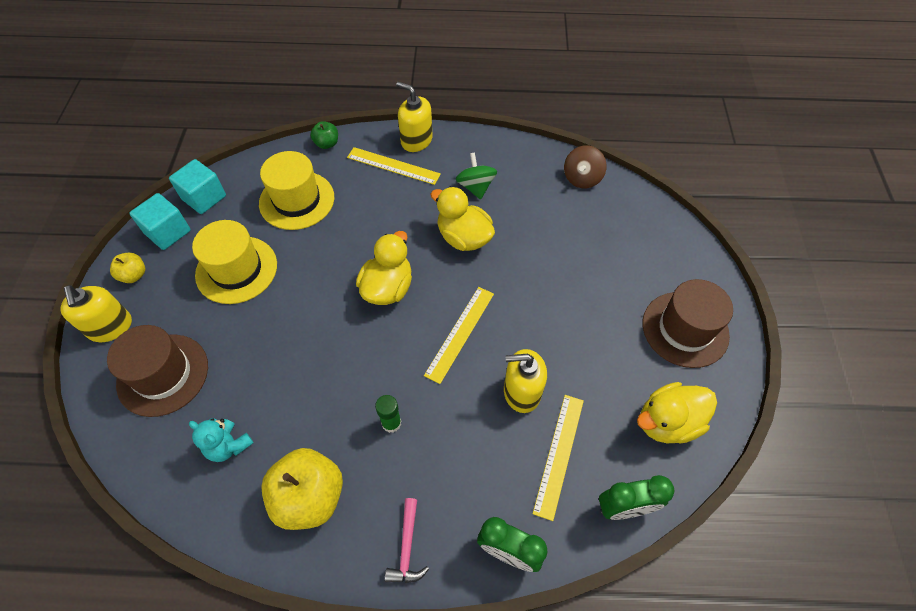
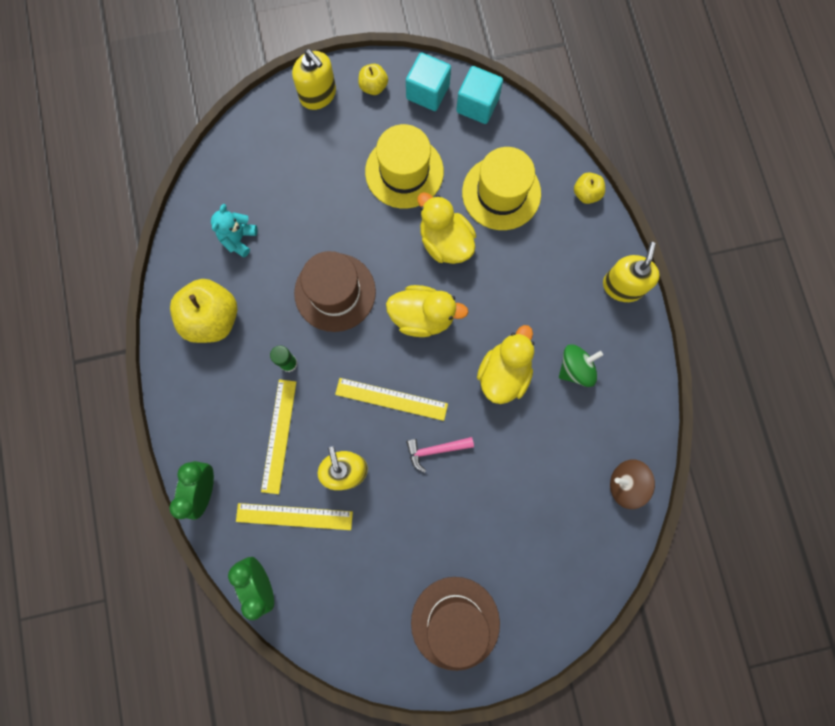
camera: 75 degrees right, 20 degrees up
yellow soap dispenser [61,285,132,342] -> yellow soap dispenser turned 90 degrees counterclockwise [292,49,336,110]
brown hat [107,325,208,417] -> brown hat moved to [294,251,376,332]
green apple [310,121,338,149] -> yellow apple [574,172,605,204]
yellow ruler [347,147,441,185] -> yellow ruler moved to [261,379,296,494]
pink hammer [385,498,429,583] -> pink hammer moved to [406,437,474,473]
yellow duck [637,382,717,444] -> yellow duck moved to [417,192,476,264]

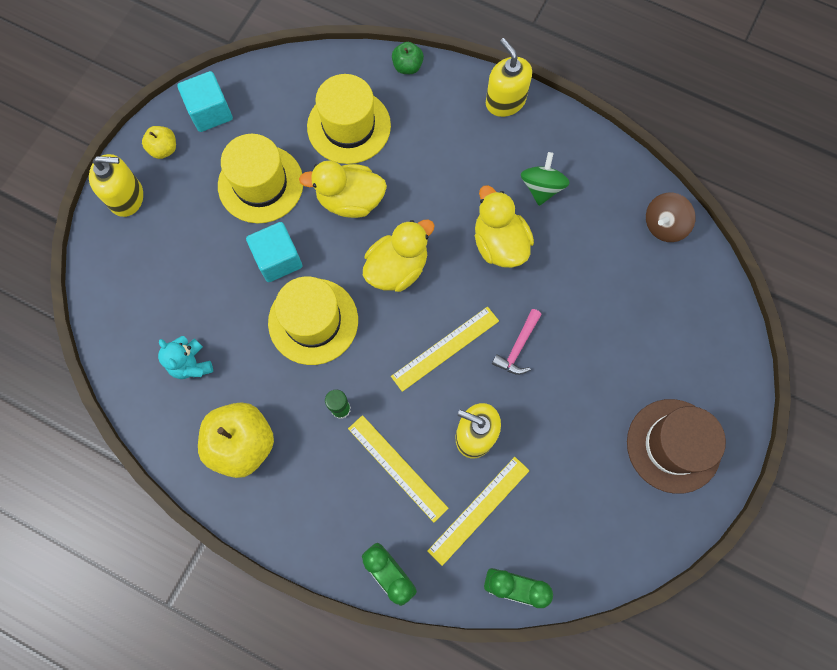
camera: 50 degrees left, 5 degrees down
brown hat [294,251,376,332] -> yellow hat [268,276,358,365]
turquoise cube [456,66,503,124] -> turquoise cube moved to [246,222,302,282]
yellow apple [574,172,605,204] -> green apple [392,42,424,74]

